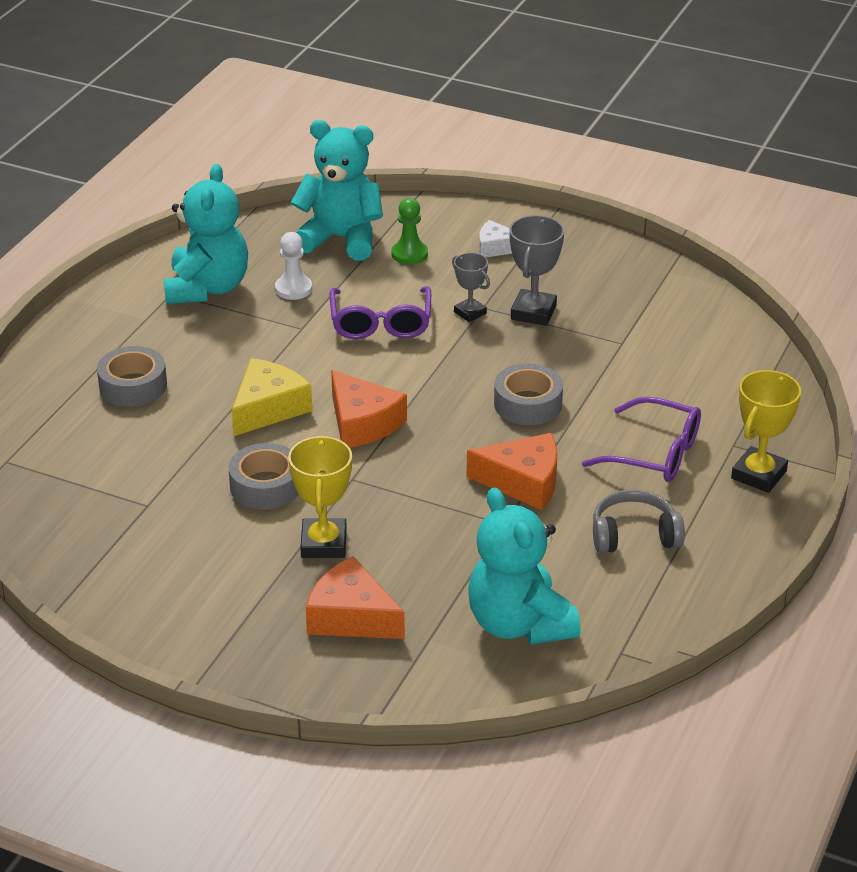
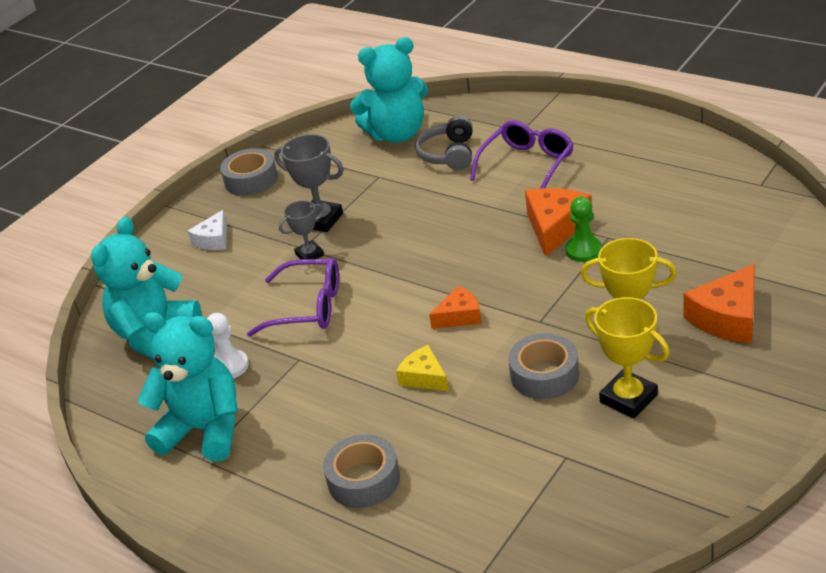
camera: 75 degrees left, 0 degrees up
yellow cheese [232,358,312,436] -> yellow cheese [396,345,449,391], size x0.62
orange cheese [331,370,407,447] -> orange cheese [429,286,482,329], size x0.62
green pawn [392,198,428,265] -> green pawn moved to [566,197,602,262]
turquoise teddy bear [468,487,581,645] -> turquoise teddy bear moved to [350,37,428,143]
grey tape [494,363,563,425] -> grey tape moved to [220,148,278,196]
grey headphones [593,490,685,553] -> grey headphones moved to [415,116,473,170]
yellow trophy [731,370,801,493] -> yellow trophy moved to [585,297,670,419]

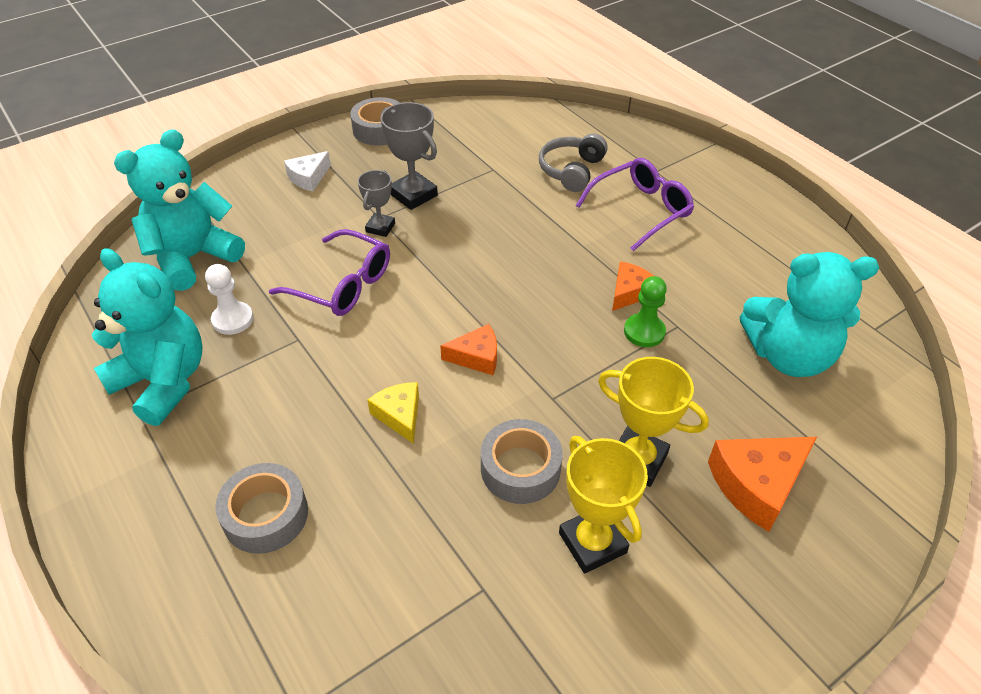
camera: 15 degrees right, 10 degrees up
grey trophy [279,200,324,259] -> grey trophy turned 60 degrees counterclockwise [358,170,395,237]
turquoise teddy bear [350,37,428,143] -> turquoise teddy bear moved to [740,252,879,377]
orange cheese [525,188,592,257] -> orange cheese [612,261,654,311], size x0.62

